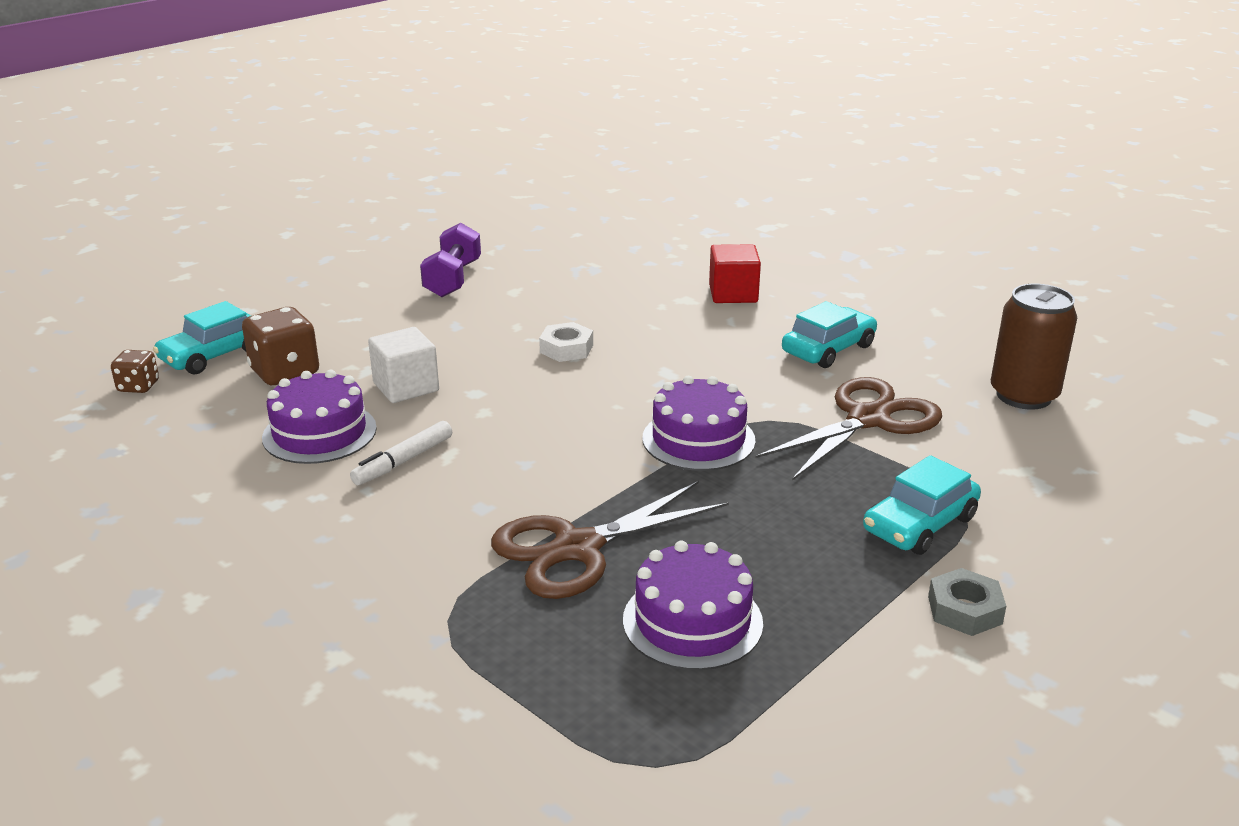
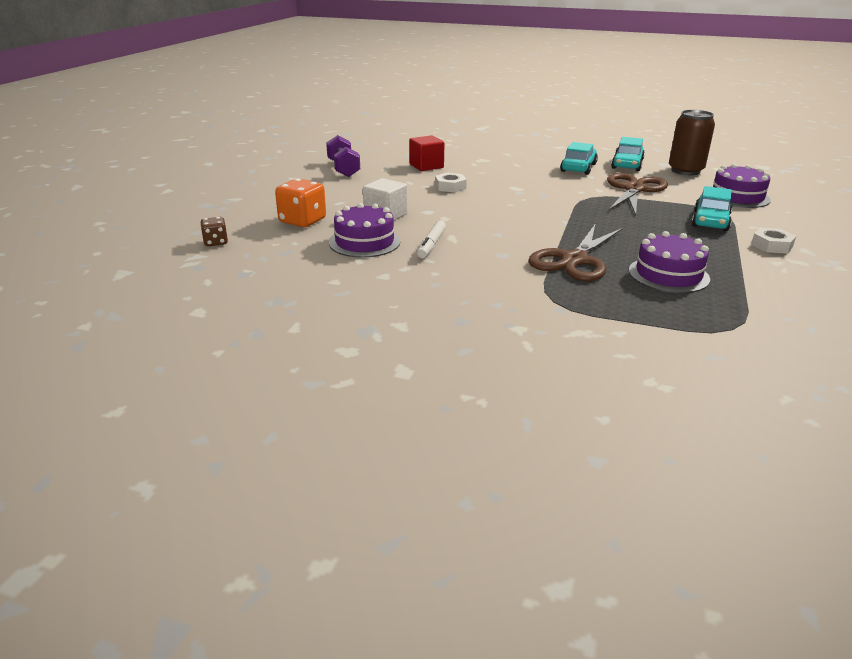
camera: 25 degrees left, 0 degrees up
turquoise car [153,301,251,375] -> turquoise car moved to [611,137,645,171]
brown dice [242,307,319,385] -> orange dice [275,178,326,227]
purple cake [642,376,755,471] -> purple cake moved to [713,164,771,208]
red cube [709,244,761,303] -> red cube moved to [409,135,445,171]
grey nut [928,568,1006,636] -> white nut [751,228,796,254]

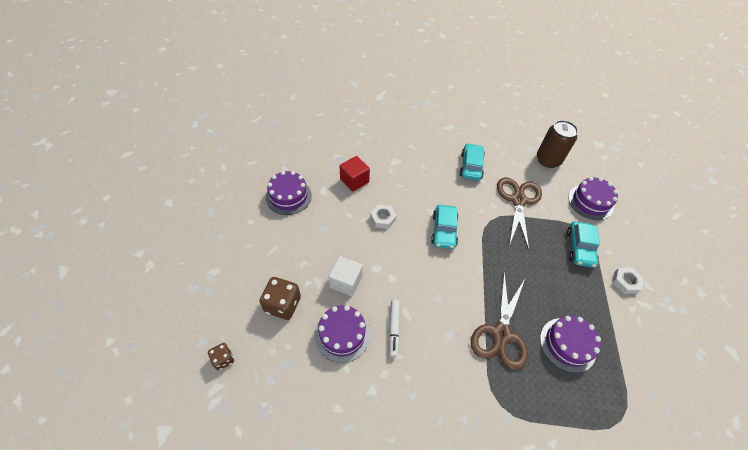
camera: 15 degrees left, 25 degrees up
orange dice [275,178,326,227] -> brown dice [260,277,301,320]
purple dumbbell [326,135,360,177] -> purple cake [266,171,312,215]
turquoise car [611,137,645,171] -> turquoise car moved to [431,205,459,249]

